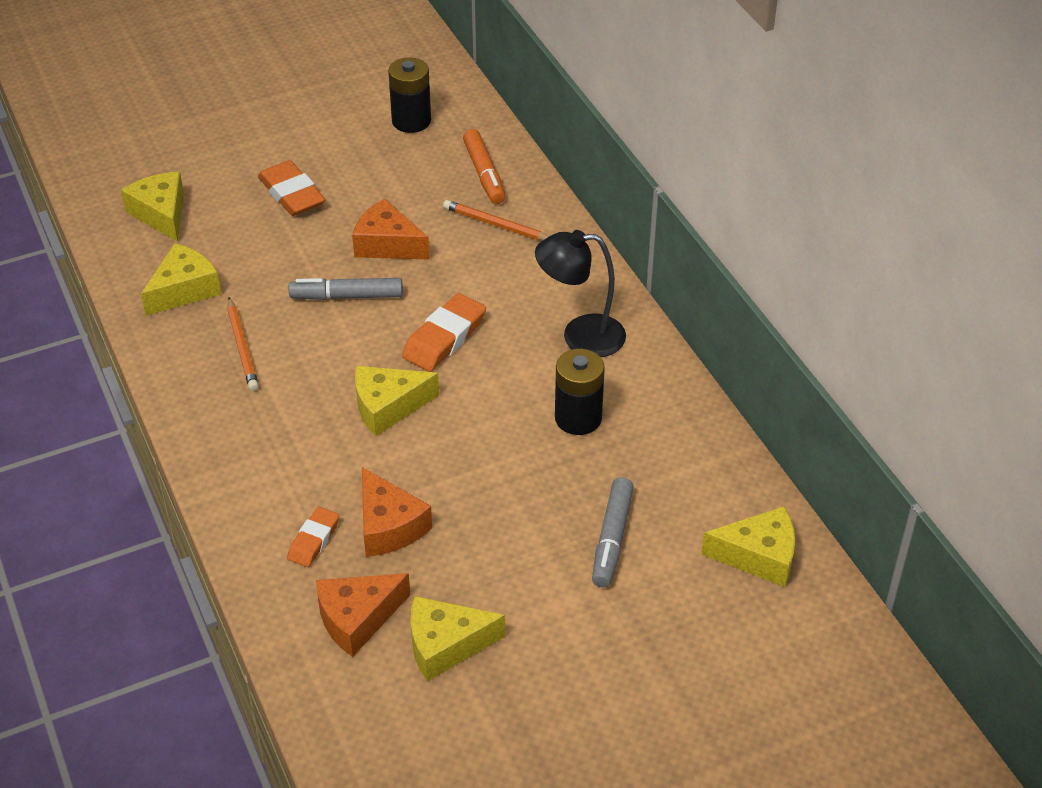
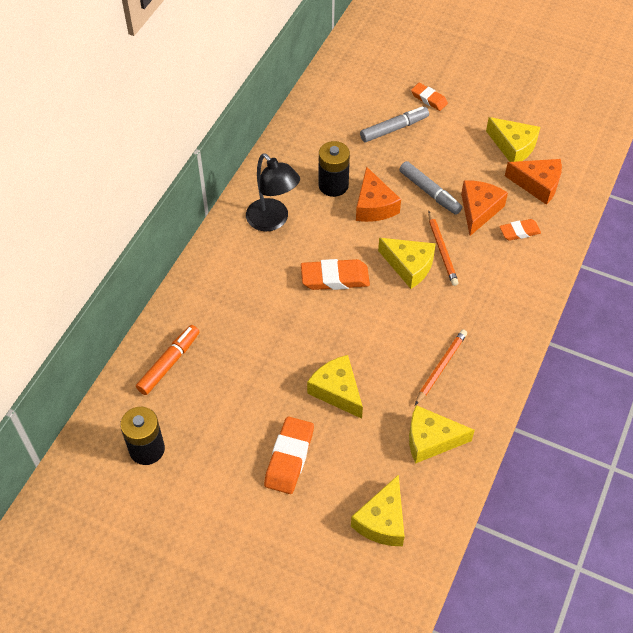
camera: 130 degrees left, 10 degrees up
grey marker [289,278,403,300] -> grey marker moved to [399,161,462,215]
orange cheese [352,198,430,260] -> orange cheese moved to [356,166,401,222]
orange pencil [443,200,549,241] -> orange pencil moved to [428,211,459,286]
yellow cheese [701,506,795,587] -> yellow cheese moved to [307,355,363,419]
none -> orange eraser [411,83,448,111]

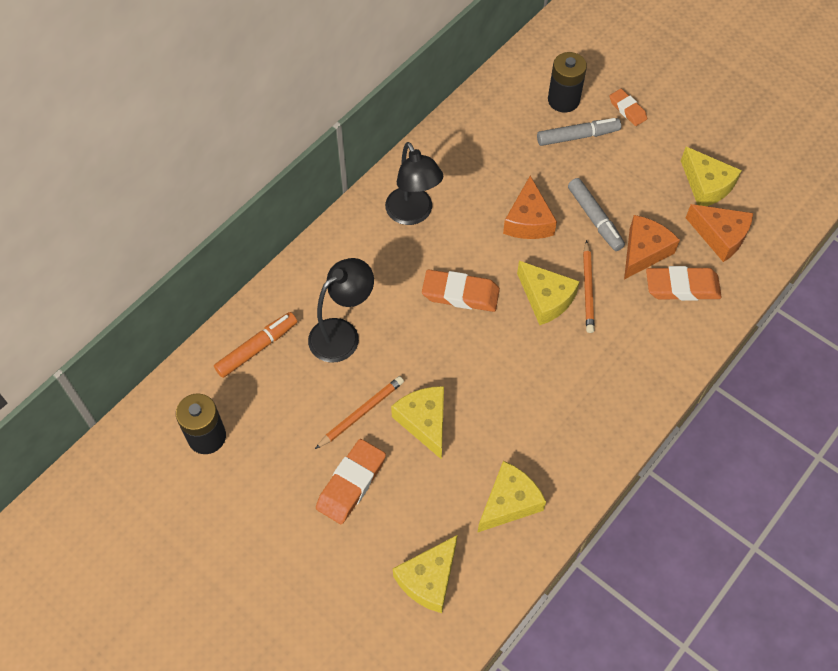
camera: 15 degrees right, 5 degrees up
black battery [319,141,350,197] -> black battery moved to [548,52,587,112]
yellow cheese [409,405,475,464] -> yellow cheese turned 120 degrees clockwise [478,461,546,532]
orange pencil [415,329,467,405] -> orange pencil moved to [315,376,404,449]
orange eraser [499,219,541,241] -> orange eraser [646,266,722,301], size x1.62
none -> black lamp [308,258,374,363]

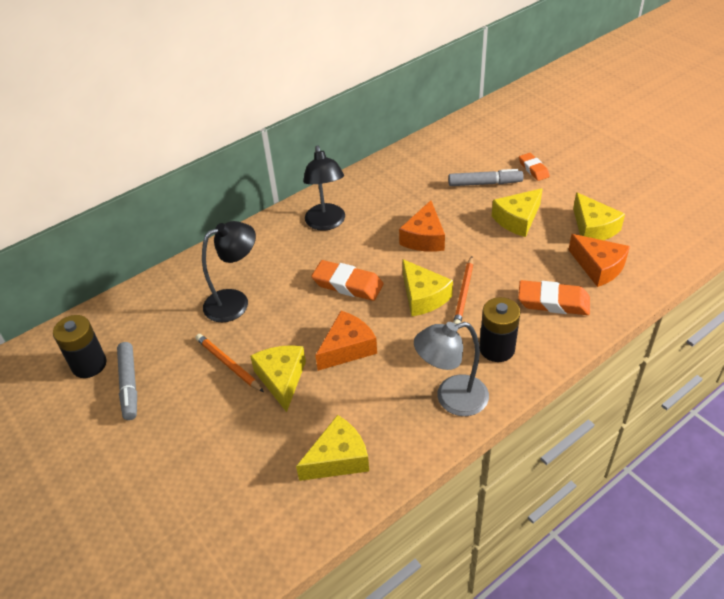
camera: 15 degrees right, 15 degrees down
orange marker [214,312,297,378] -> none
orange pencil [315,376,404,449] -> orange pencil turned 105 degrees counterclockwise [196,334,264,392]
orange eraser [316,439,386,524] -> none
yellow cheese [393,535,457,613] -> yellow cheese moved to [492,188,543,237]
black battery [548,52,587,112] -> black battery moved to [479,297,521,362]
grey marker [568,178,625,251] -> grey marker moved to [117,342,137,420]
orange cheese [624,215,680,280] -> orange cheese moved to [315,311,377,371]
none -> grey lamp [414,322,489,416]

